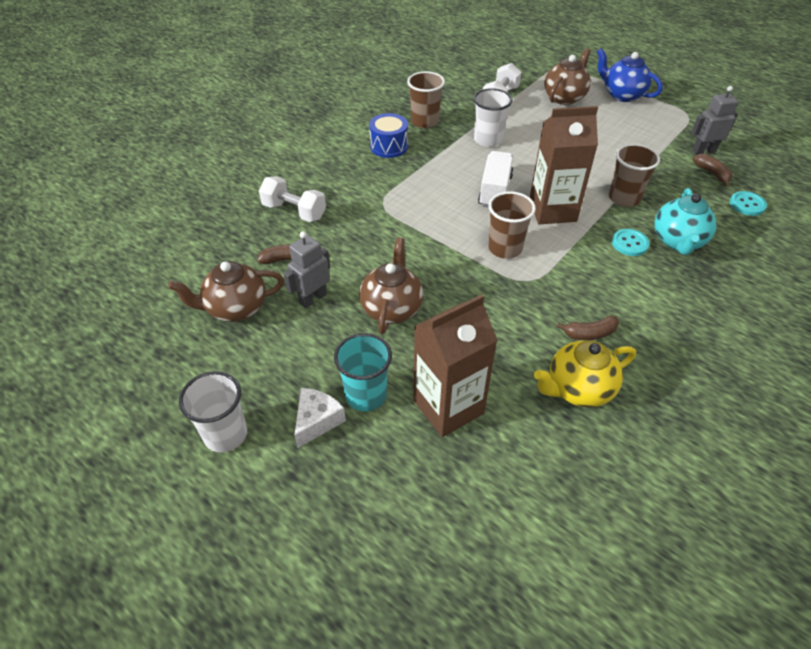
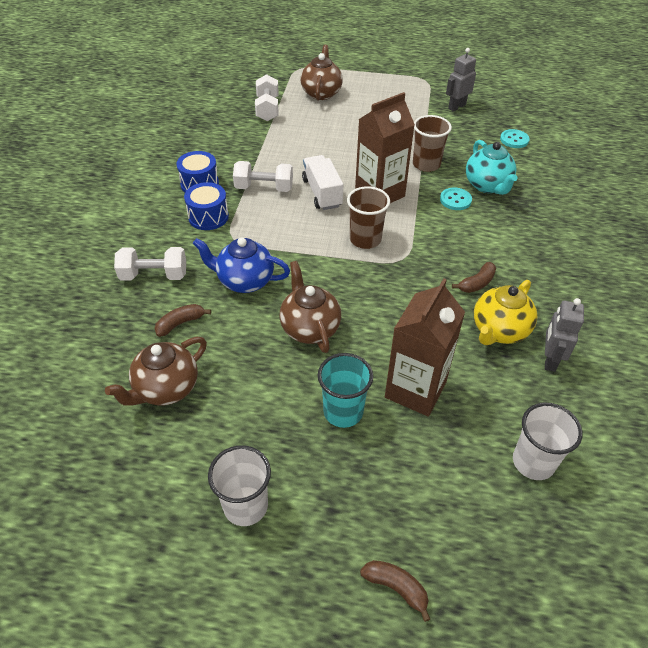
camera: 30 degrees left, 0 degrees up
grey robot [284,231,330,308] -> grey robot moved to [545,298,584,372]
white cheese [294,388,346,448] -> none
brown cup [407,71,445,128] -> none
white cup [473,88,512,147] -> white cup moved to [513,403,583,480]
blue teapot [597,48,663,102] -> blue teapot moved to [193,237,290,293]
brown banana [693,154,732,186] -> brown banana moved to [360,560,430,622]
none -> blue drum [184,182,229,230]
none -> white dumbbell [233,161,293,192]

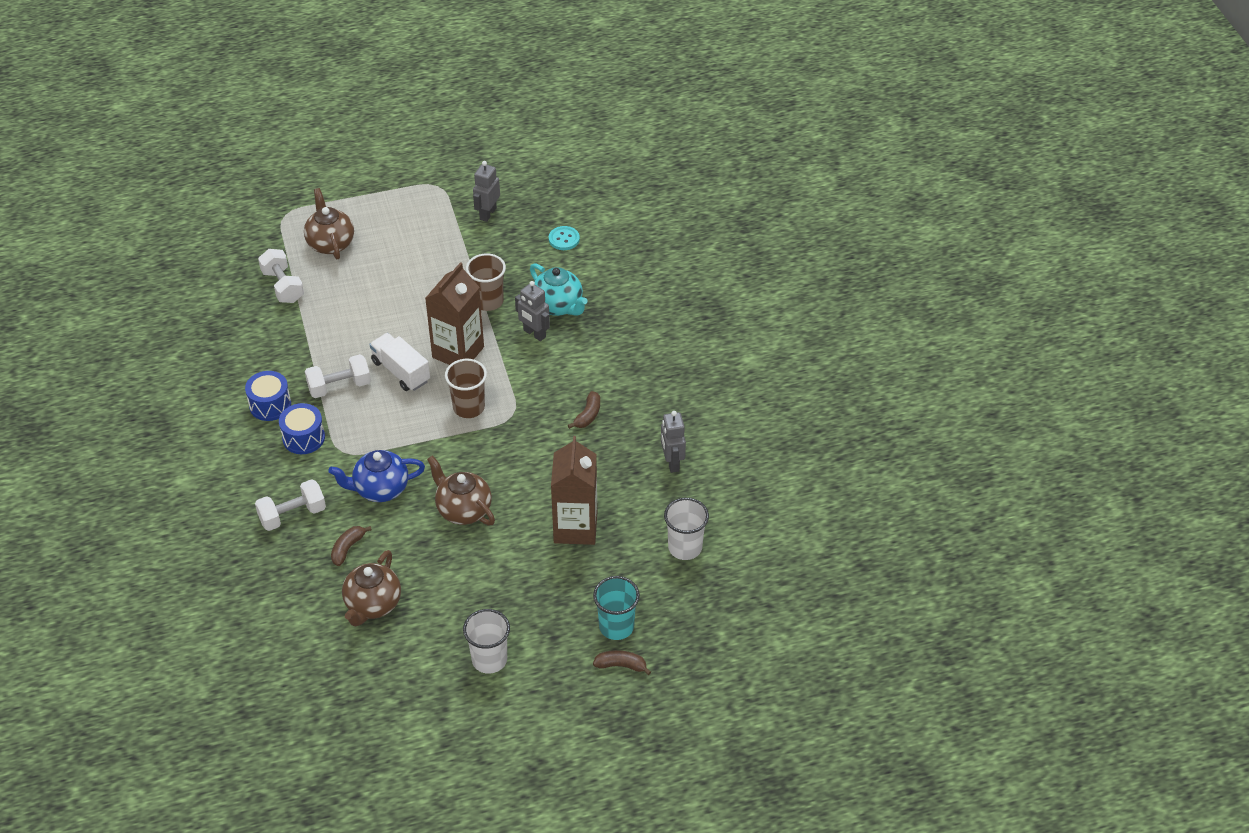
camera: 25 degrees left, 0 degrees up
turquoise cup [318,353,373,428] -> turquoise cup moved to [593,576,640,640]
turquoise button [440,188,472,210] -> grey robot [515,281,550,341]
yellow teapot [474,280,537,345] -> none

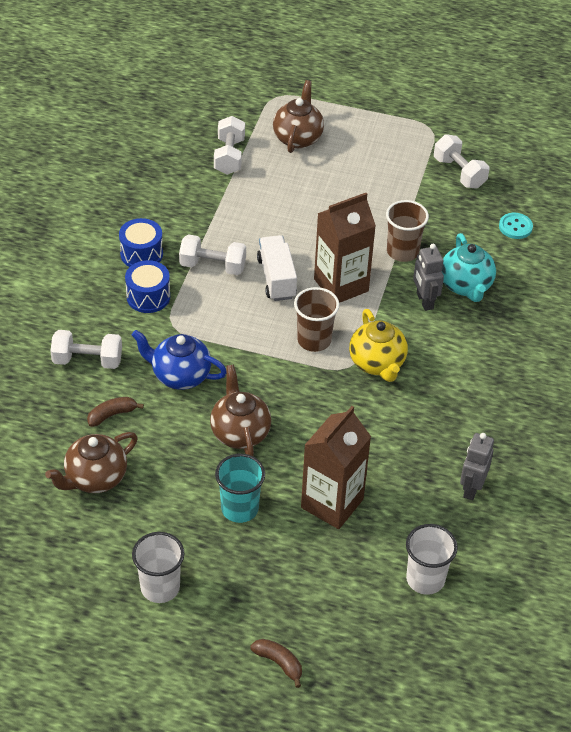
camera: 30 degrees right, 0 degrees up
grey robot [473,161,500,222] -> white dumbbell [434,134,489,188]
brown banana [568,391,600,429] -> none
turquoise cup [593,576,640,640] -> turquoise cup moved to [215,454,265,523]
none -> yellow teapot [349,309,408,382]

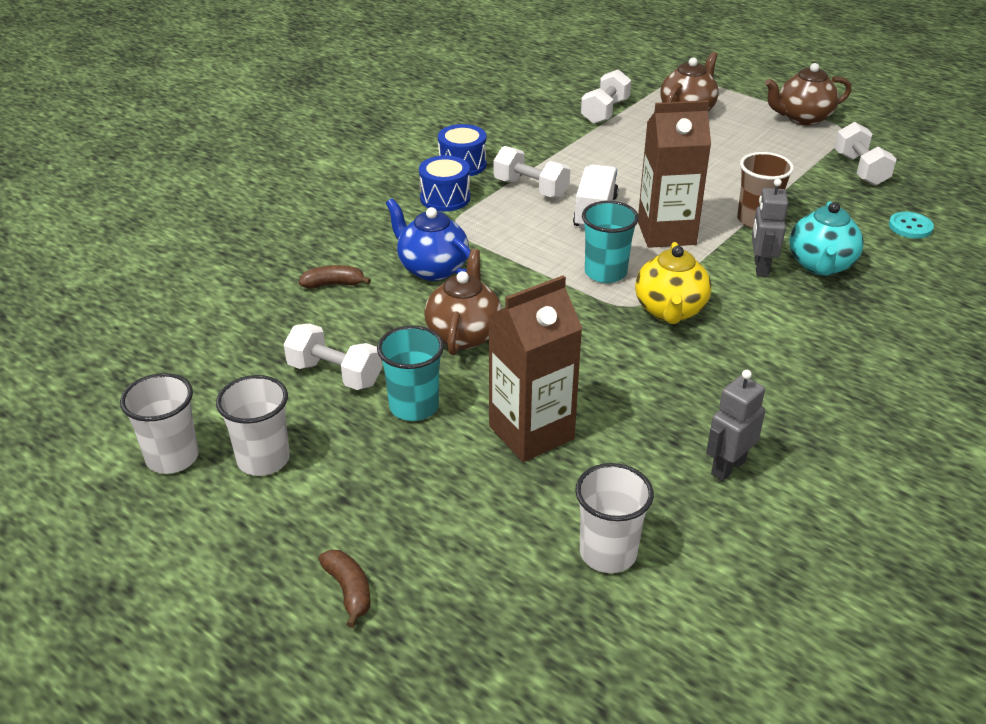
camera: 25 degrees right, 10 degrees down
brown teapot [45,432,138,493] -> brown teapot moved to [765,63,851,125]
white dumbbell [50,330,122,369] -> white dumbbell moved to [284,323,382,390]
brown cup [294,287,339,352] -> turquoise cup [582,201,639,283]
none -> white cup [120,373,199,474]

